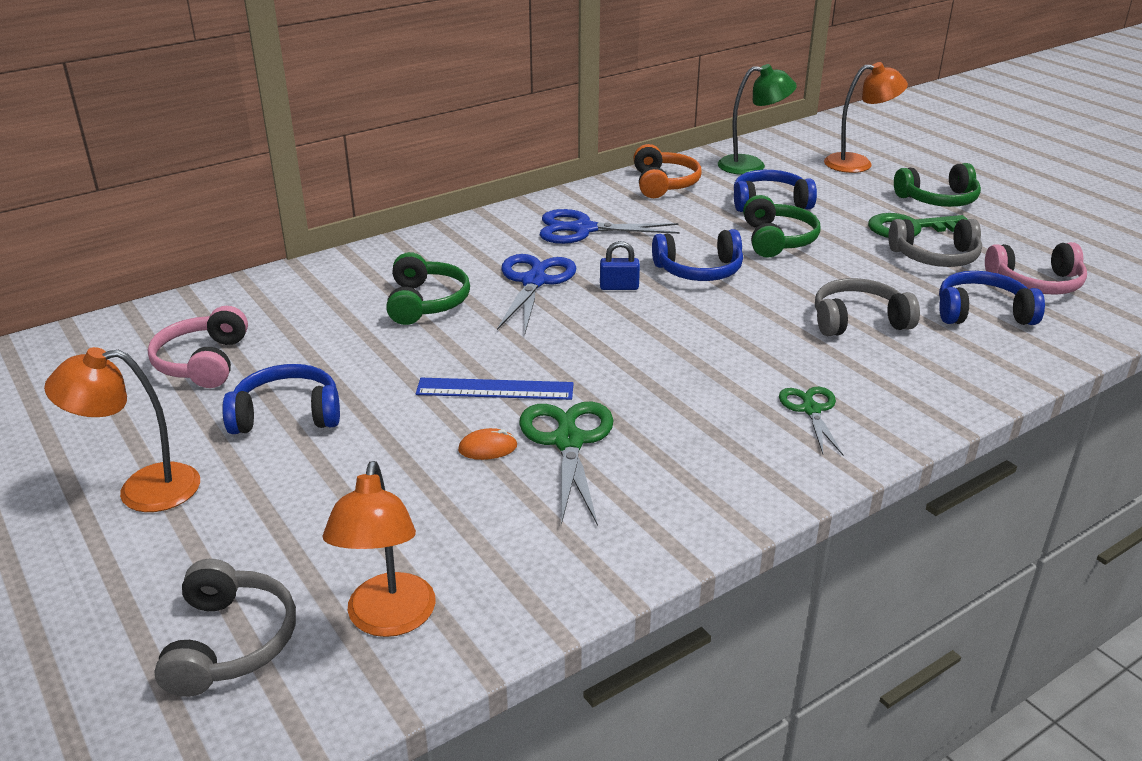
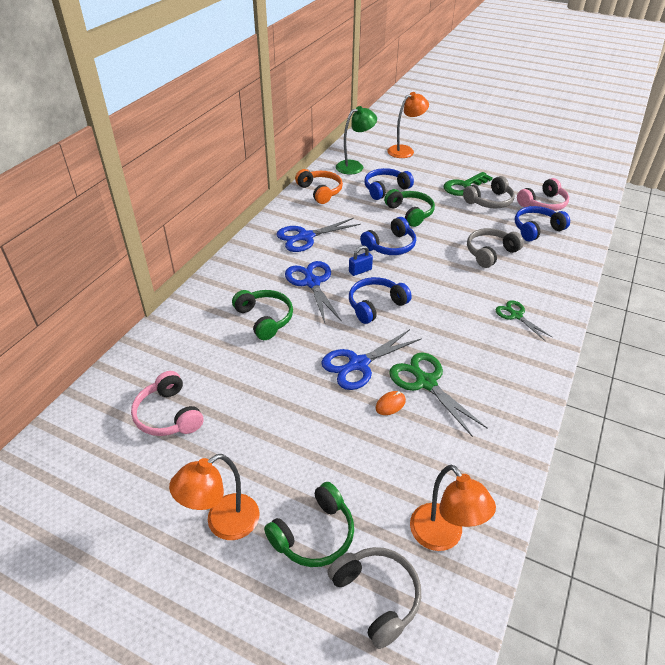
camera: 30 degrees left, 10 degrees up
blue headphones [222,364,340,434] -> blue headphones moved to [349,277,412,324]
blue ruler [416,378,574,400] -> blue scissors [321,329,422,390]
green headphones [894,163,981,207] -> green headphones moved to [264,482,354,567]

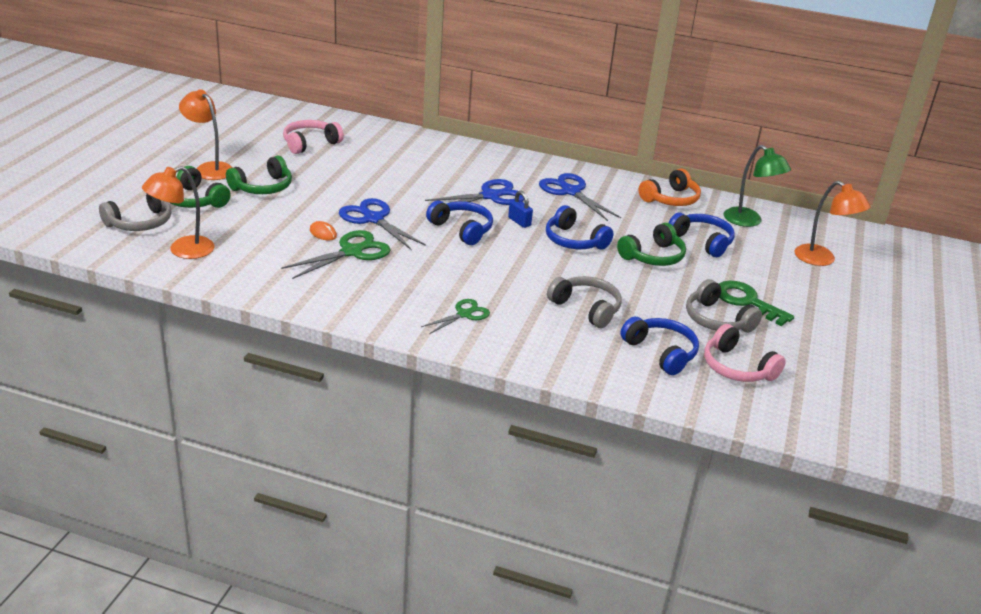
camera: 80 degrees right, 10 degrees down
green headphones [232,290,293,340] -> green headphones moved to [226,156,292,194]

